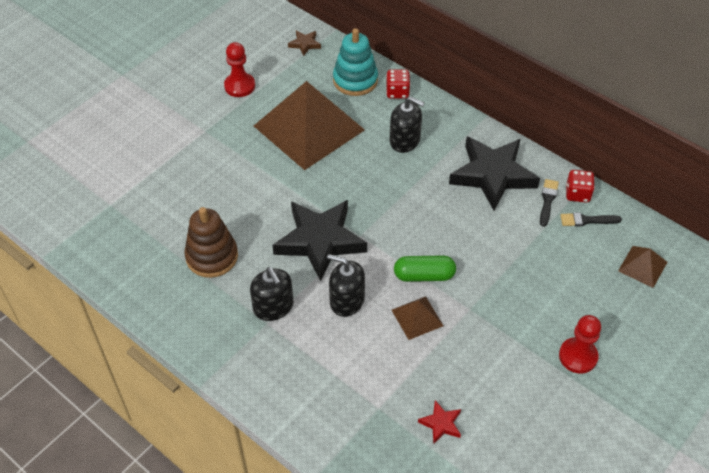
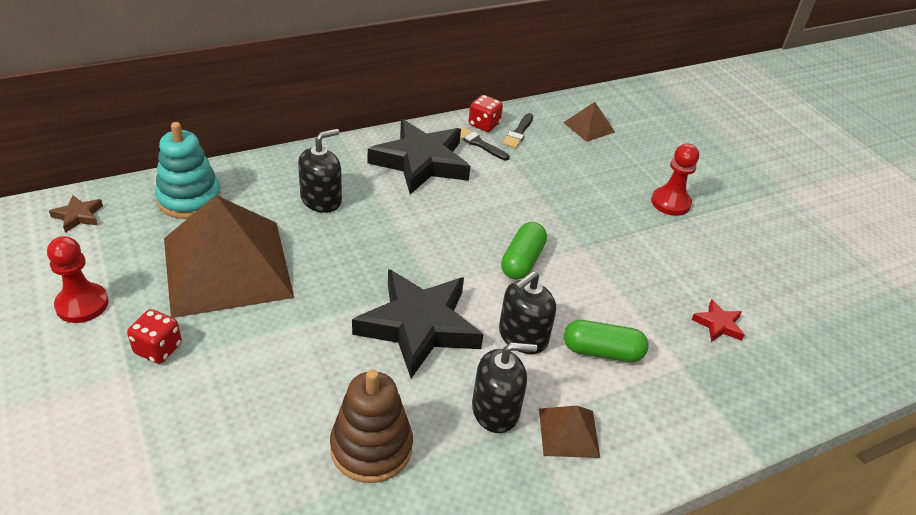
camera: 70 degrees left, 10 degrees down
red dice [386,69,410,99] -> red dice moved to [127,309,182,364]
brown pyramid [392,296,443,340] -> brown pyramid moved to [539,406,600,458]
none -> green capsule [564,320,649,362]

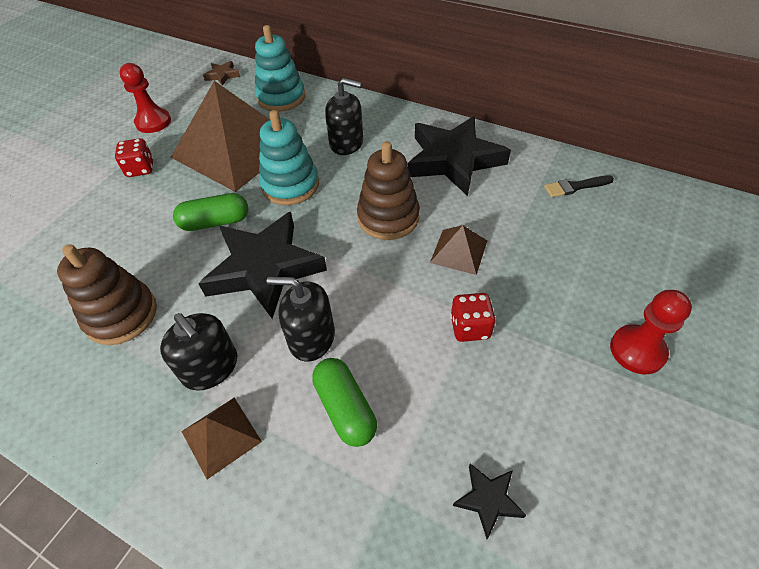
camera: 60 degrees right, 10 degrees up
black brush [460,127,510,161] -> none
red dice [469,95,503,132] -> red dice moved to [450,293,496,342]
green capsule [501,222,547,280] -> green capsule moved to [173,193,248,231]
brown pyramid [563,102,615,142] -> brown pyramid moved to [430,225,487,275]
red star [692,299,745,342] -> black star [453,463,526,539]
none -> turquoise stacking toy [259,110,319,205]
none -> brown stacking toy [357,141,420,240]

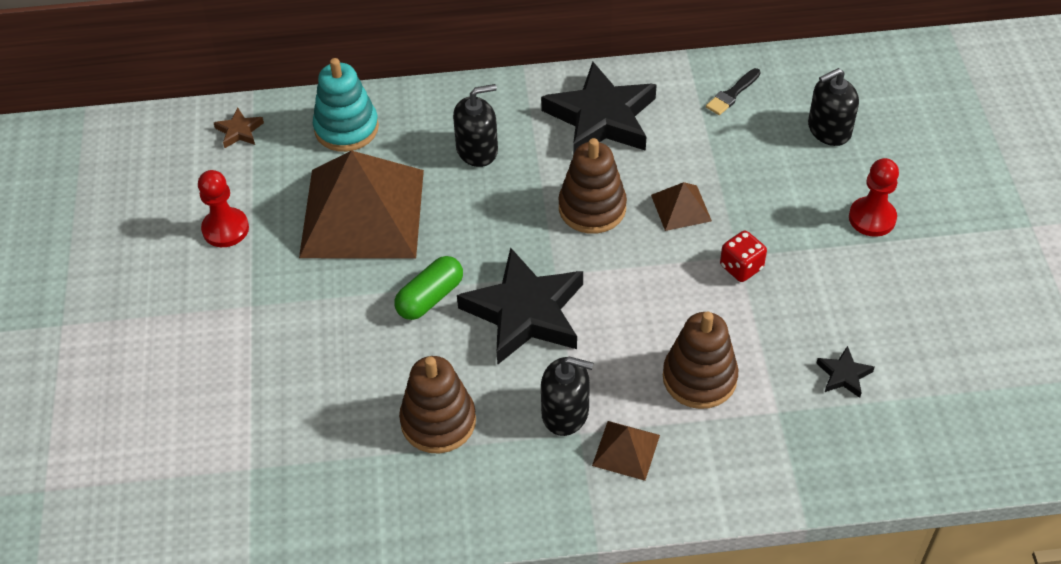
camera: 35 degrees left, 0 degrees up
red dice [115,138,154,177] -> none
turquoise stacking toy [259,110,319,205] -> none
black soap dispenser [267,277,335,362] -> black soap dispenser moved to [808,68,859,146]
green capsule [312,358,377,447] -> brown stacking toy [663,312,738,409]

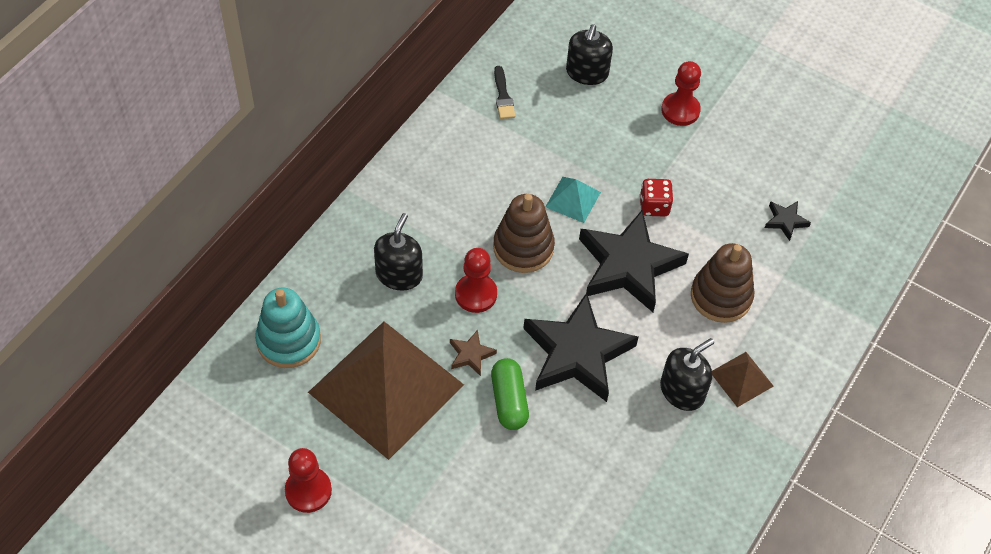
camera: 55 degrees left, 5 degrees up
brown star [214,108,264,148] -> brown star moved to [450,330,497,376]
brown stacking toy [399,356,476,454] -> none
black star [541,62,657,155] -> black star moved to [579,210,689,312]
brown pyramid [651,182,712,231] -> turquoise pyramid [545,177,601,223]
none -> red pawn [455,248,497,313]

